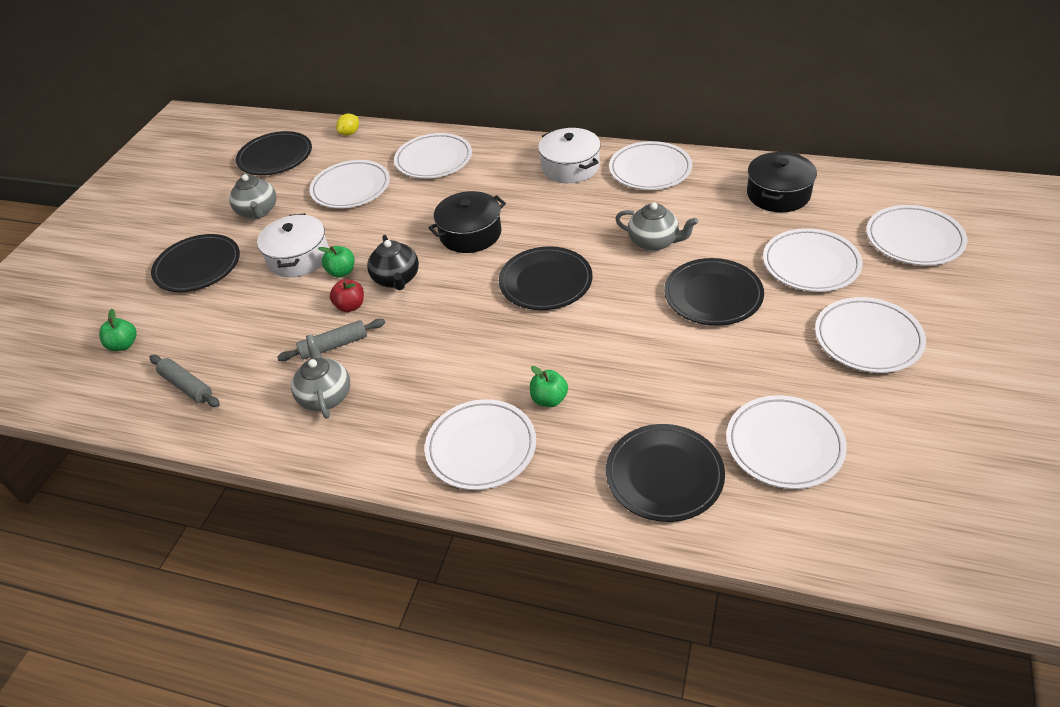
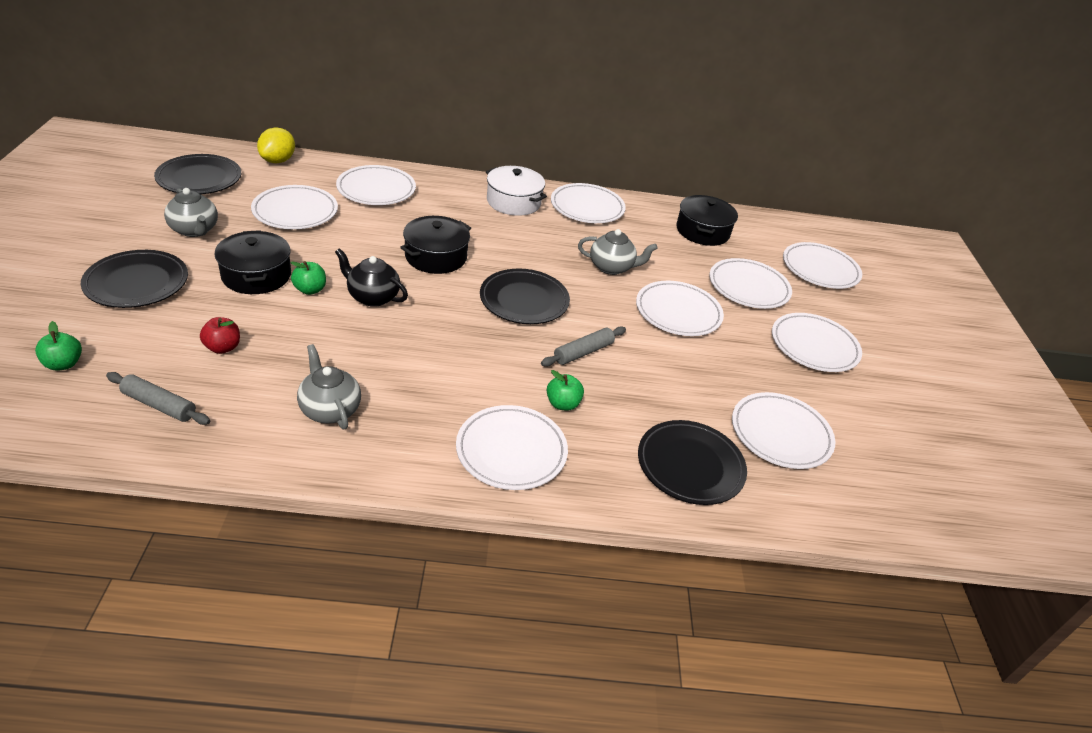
camera: 25 degrees left, 5 degrees down
white pot [257,213,329,277] -> black pot [214,230,291,294]
grey rolling pin [277,319,385,361] -> grey rolling pin moved to [541,326,626,367]
red apple [330,279,364,312] -> red apple moved to [200,317,240,354]
yellow lemon [336,113,359,136] -> yellow lemon [257,127,295,163], size x1.60
black teapot [367,235,419,290] -> black teapot turned 150 degrees clockwise [335,248,408,307]
black plate [664,258,764,326] -> white plate [636,281,724,336]

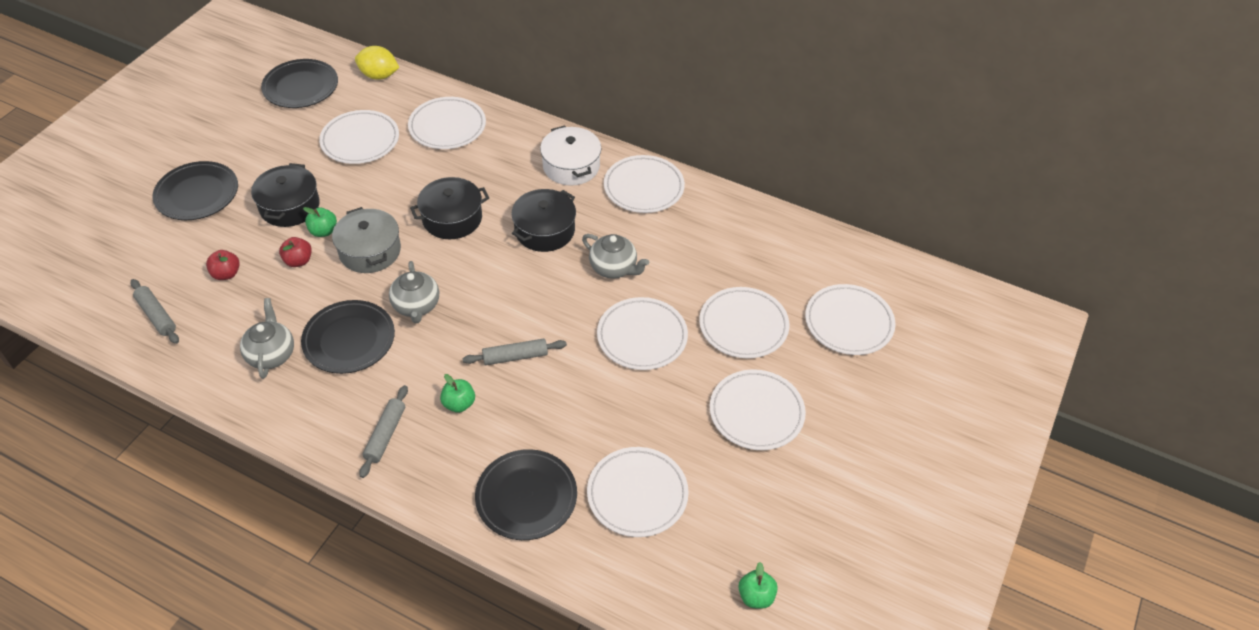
camera: 30 degrees right, 10 degrees up
green apple [35,321,82,371] -> green apple moved to [738,562,778,609]
grey teapot [164,188,218,237] -> grey teapot moved to [389,261,439,324]
yellow lemon [257,127,295,163] -> yellow lemon turned 60 degrees clockwise [355,46,399,80]
black teapot [335,248,408,307] -> grey pot [332,207,401,273]
white plate [456,405,568,490] -> grey rolling pin [359,385,408,478]
black plate [480,268,570,324] -> black plate moved to [301,300,395,374]
black pot [677,195,738,246] -> black pot moved to [511,189,576,252]
none -> red apple [279,237,312,267]

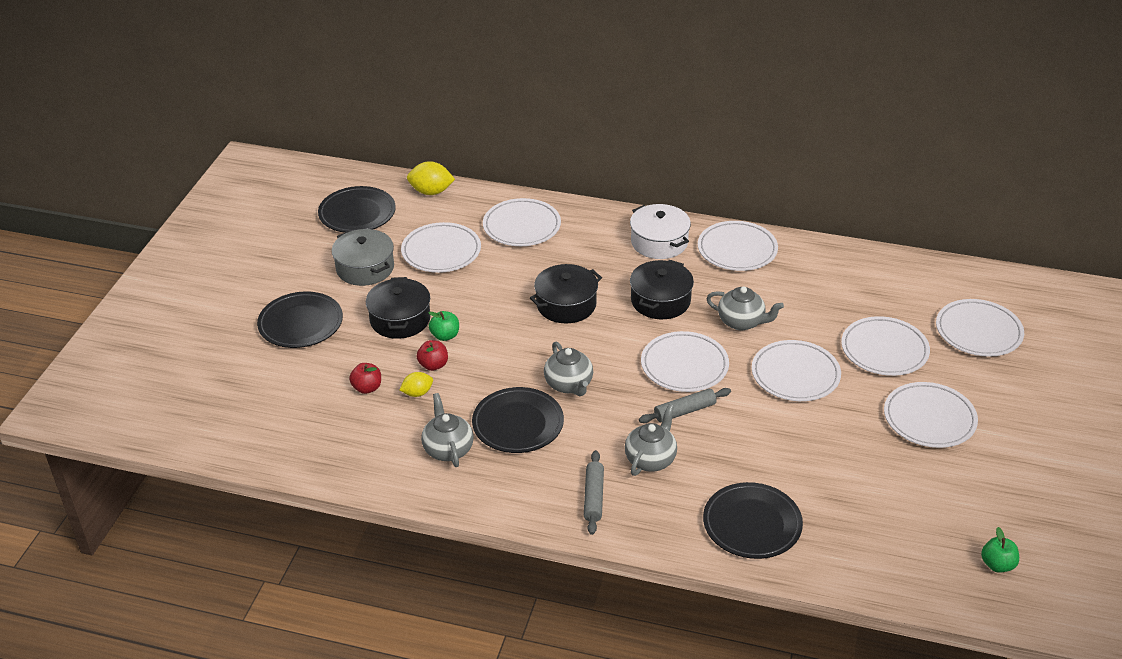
camera: 10 degrees left, 10 degrees down
grey rolling pin [130,279,179,344] -> none
grey pot [332,207,401,273] -> grey pot moved to [332,229,394,286]
green apple [440,374,475,413] -> grey teapot [625,405,677,476]
white plate [587,447,689,537] -> white plate moved to [641,331,729,392]
none -> yellow lemon [400,372,433,397]

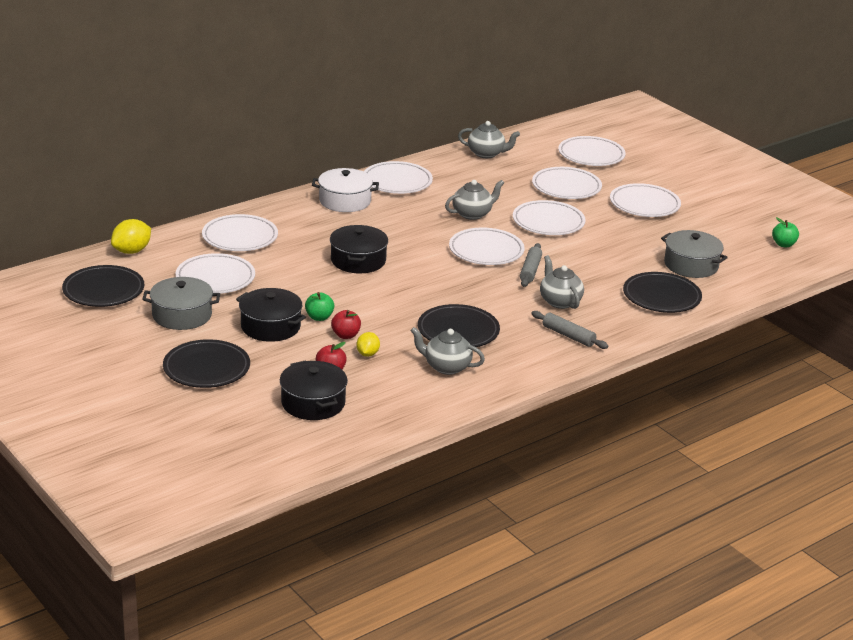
camera: 55 degrees left, 10 degrees down
grey teapot [544,342,593,396] -> grey teapot moved to [458,121,520,158]
black pot [630,260,694,319] -> black pot moved to [280,360,348,420]
none -> grey pot [661,230,728,278]

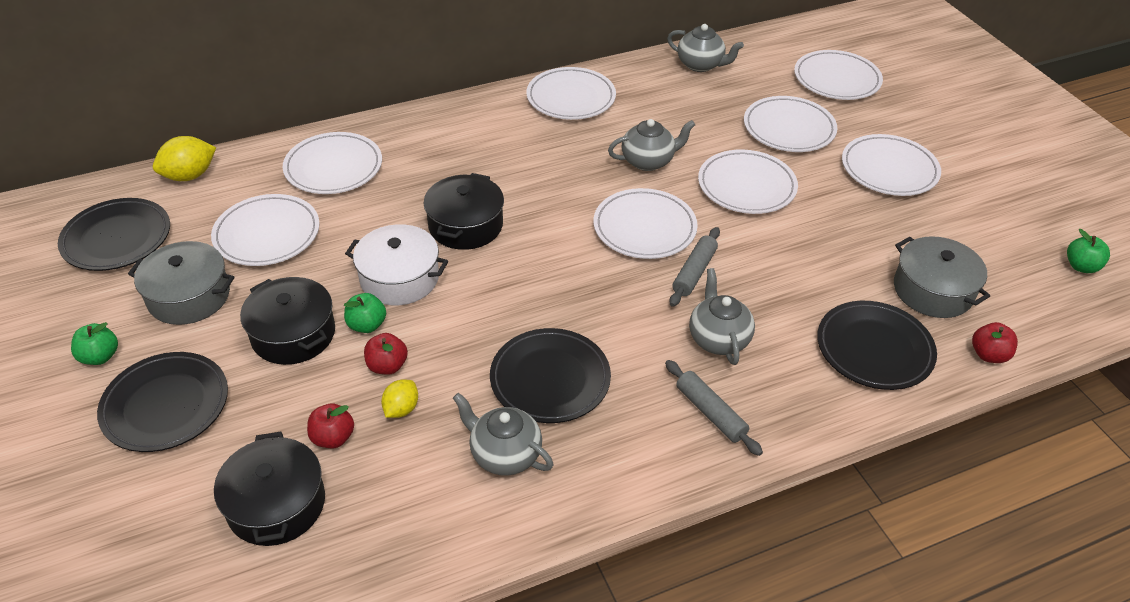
camera: 15 degrees right, 15 degrees up
white pot [312,168,379,212] -> white pot moved to [345,224,448,305]
none -> green apple [71,322,118,365]
none -> red apple [972,322,1018,363]

